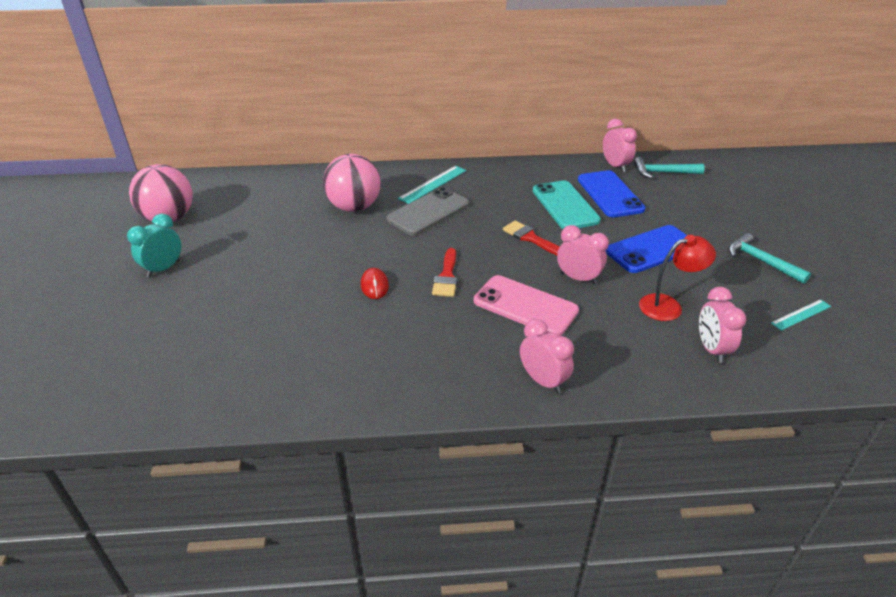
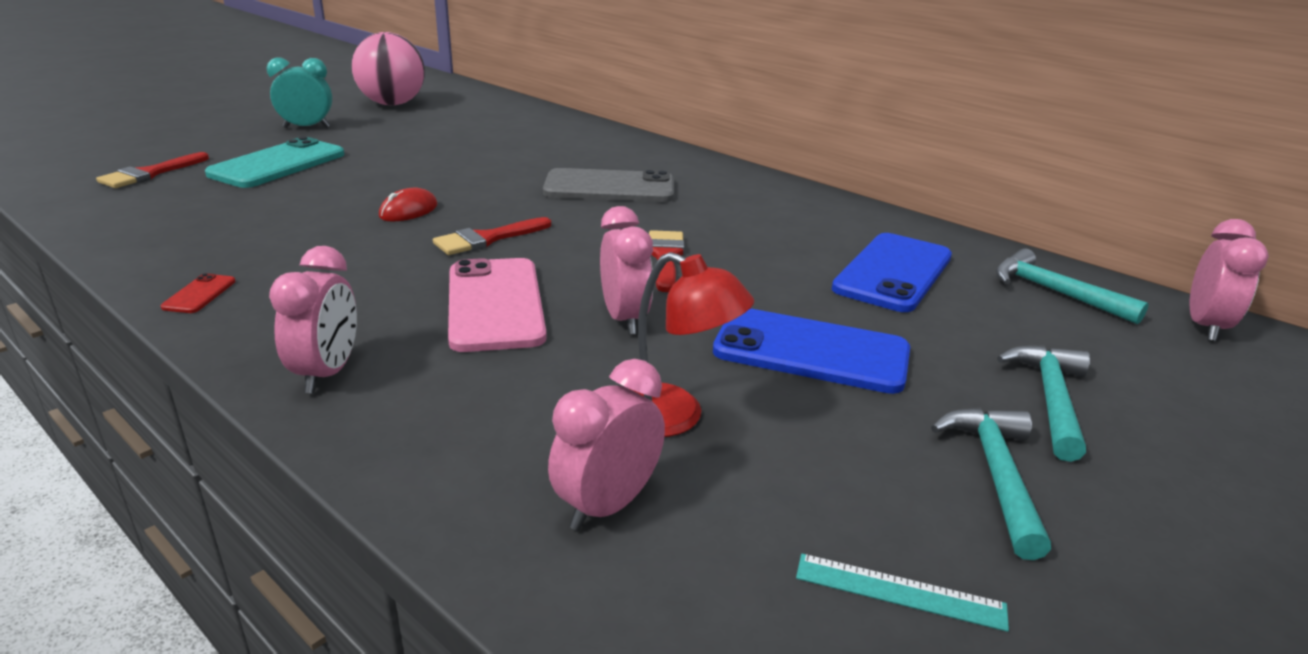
camera: 45 degrees right, 10 degrees down
pink ball [323,154,381,212] -> none
turquoise ruler [398,166,466,204] -> none
turquoise phone [533,181,601,229] -> turquoise phone moved to [205,137,345,188]
pink clock [603,119,637,172] -> pink clock moved to [1189,219,1269,341]
none -> red brush [96,152,209,188]
none -> red phone [161,273,236,313]
none -> turquoise hammer [997,345,1090,462]

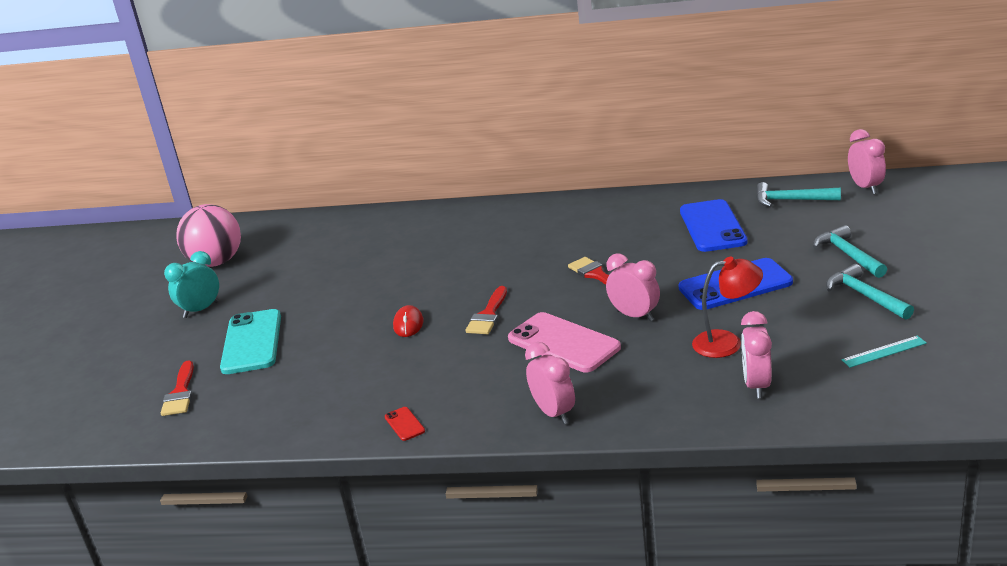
camera: 30 degrees left, 0 degrees up
grey phone [543,168,674,202] -> none

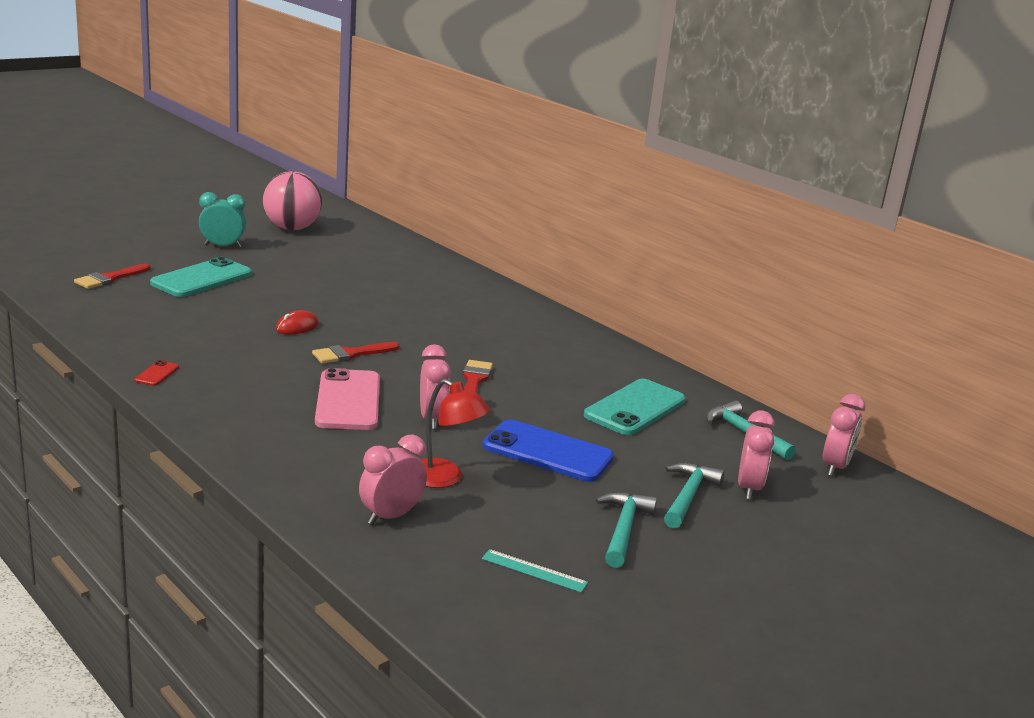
camera: 35 degrees right, 5 degrees down
pink clock [525,342,575,424] -> pink clock moved to [738,411,775,500]
blue phone [680,199,747,252] -> turquoise phone [584,379,685,435]

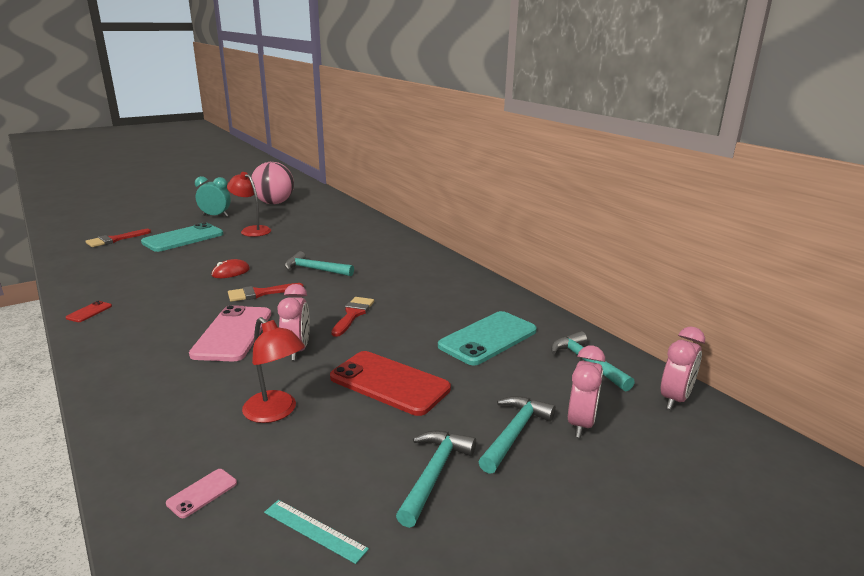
camera: 10 degrees right, 0 degrees up
pink clock [359,434,427,525] -> none
blue phone [483,419,614,482] -> red phone [330,351,451,416]
none -> pink phone [166,469,237,518]
none -> red lamp [227,172,271,237]
none -> turquoise hammer [284,251,354,276]

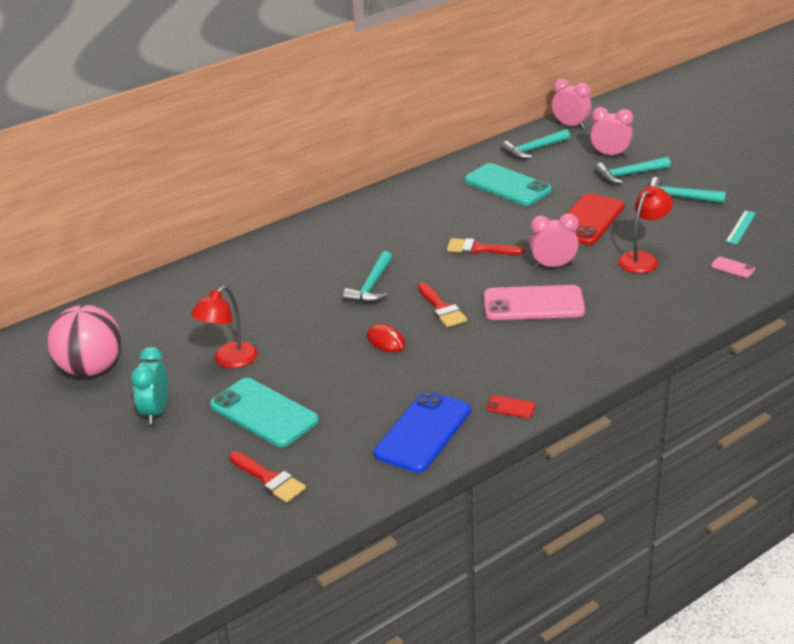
camera: 90 degrees left, 10 degrees up
turquoise hammer [479,396,556,474] -> turquoise hammer turned 45 degrees counterclockwise [595,157,671,184]
none -> blue phone [374,391,471,473]

